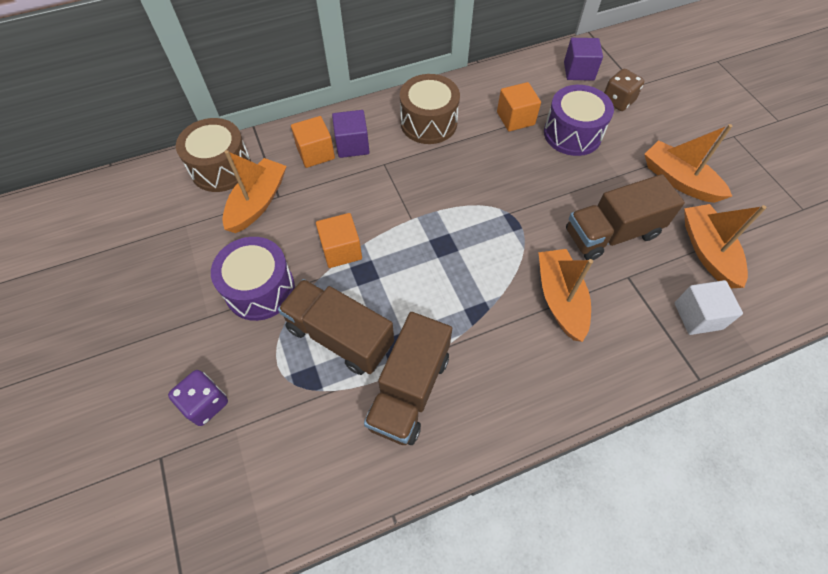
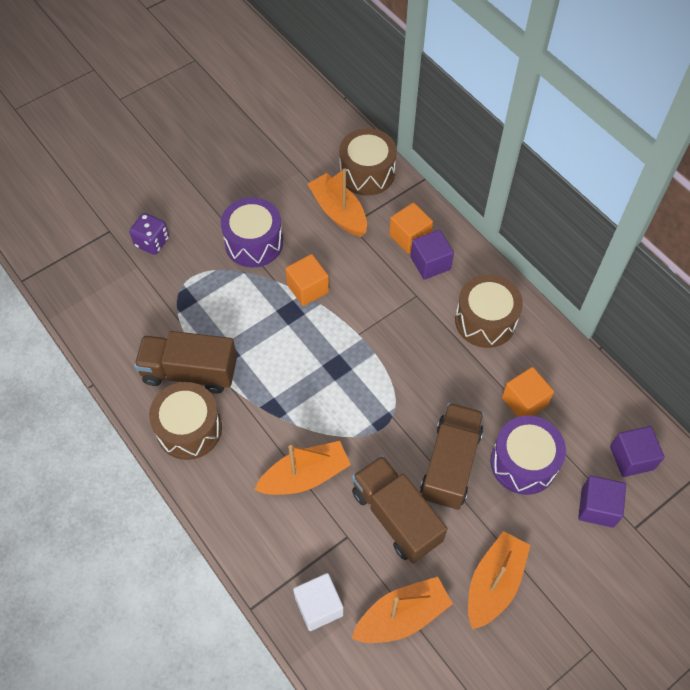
camera: 75 degrees right, 0 degrees up
orange boat [222,150,287,233] -> orange boat turned 135 degrees counterclockwise [308,168,367,237]
brown truck [278,279,394,375] -> brown truck moved to [420,403,484,510]
brown dice [604,69,644,111] -> purple cube [578,476,626,528]
none -> brown drum [149,382,222,460]

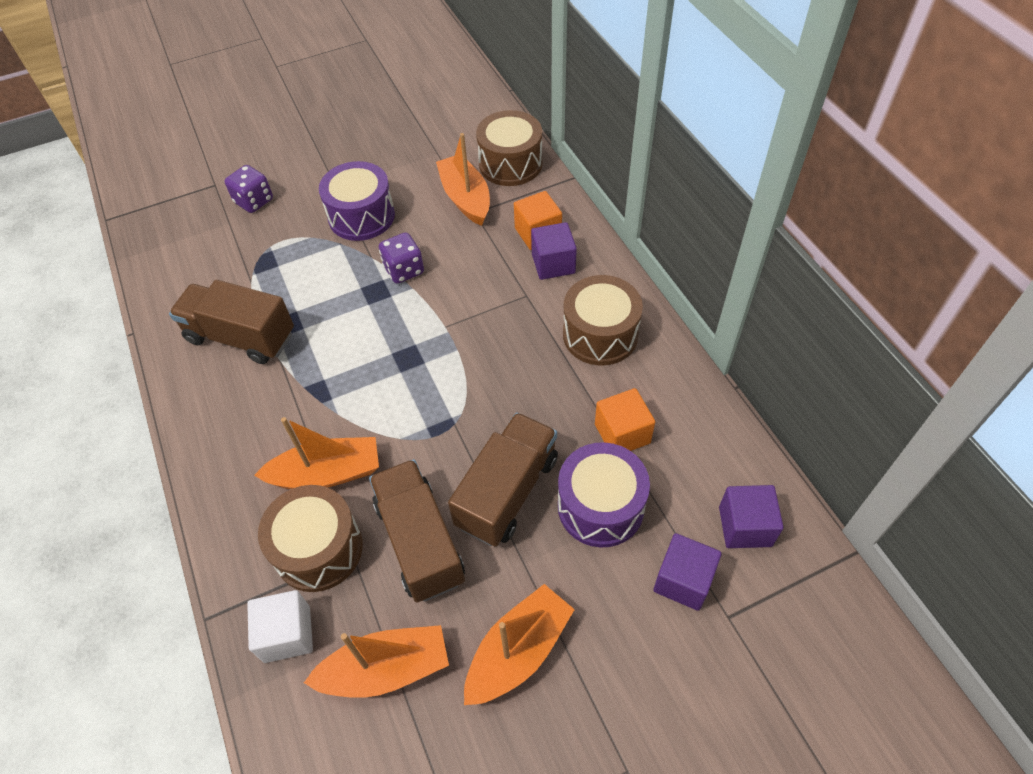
camera: 15 degrees right, 5 degrees down
brown drum [149,382,222,460] -> brown drum moved to [258,485,363,592]
orange cube [285,254,329,306] -> purple dice [379,232,424,284]

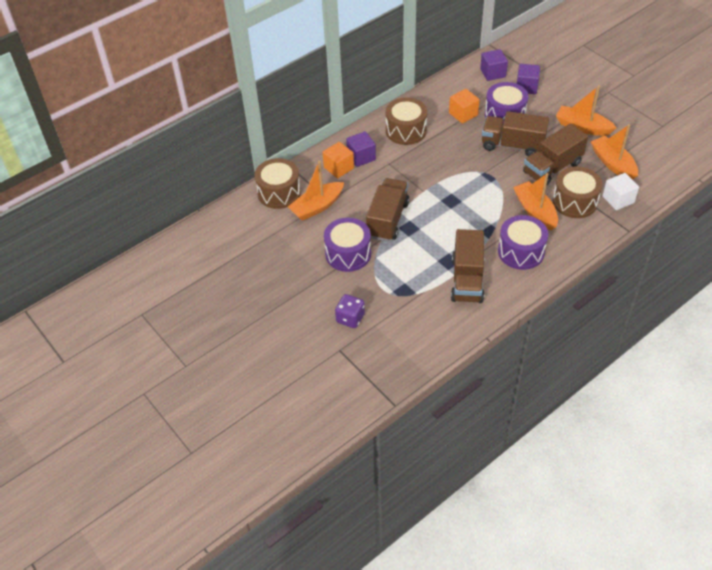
camera: 105 degrees left, 5 degrees down
purple dice [379,232,424,284] -> brown truck [366,178,410,242]
none -> purple drum [498,215,548,270]

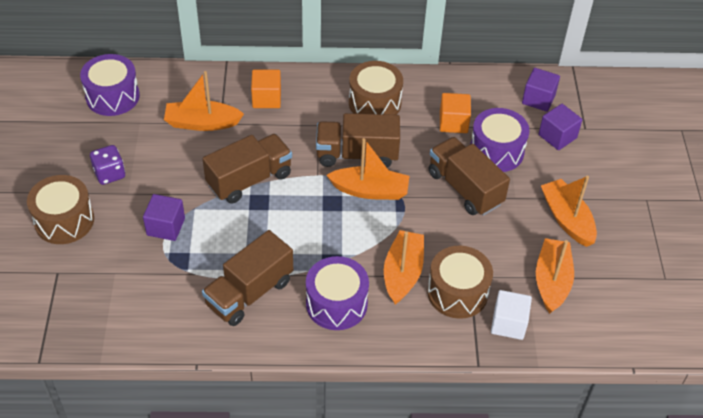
camera: 35 degrees right, 0 degrees up
brown drum [254,158,301,209] -> brown drum moved to [27,175,94,244]
purple drum [324,218,371,272] -> purple drum moved to [80,54,140,116]
purple dice [335,294,365,328] -> purple dice moved to [90,145,125,185]
purple cube [346,131,376,167] -> purple cube moved to [143,194,185,241]
brown truck [523,124,588,186] -> brown truck moved to [316,113,400,168]
none -> orange boat [327,138,409,200]

